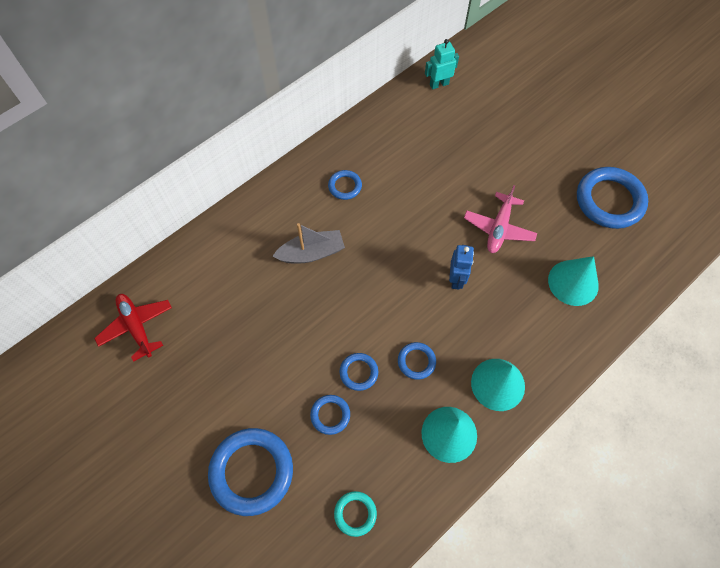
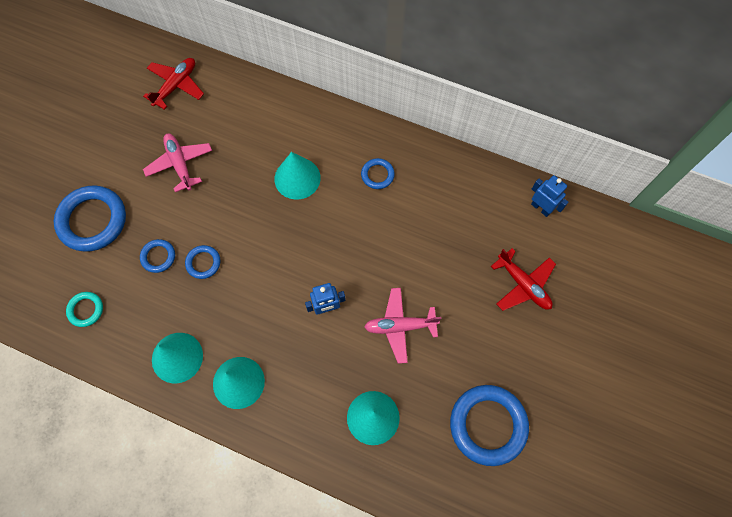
camera: 65 degrees right, 5 degrees up
grey boat [272,223,345,263] -> turquoise cone [274,152,321,200]
blue ring [398,342,436,380] -> none
turquoise robot [425,39,459,89] -> blue robot [531,175,569,217]
none -> pink plane [143,133,212,192]
none -> red plane [491,248,556,311]

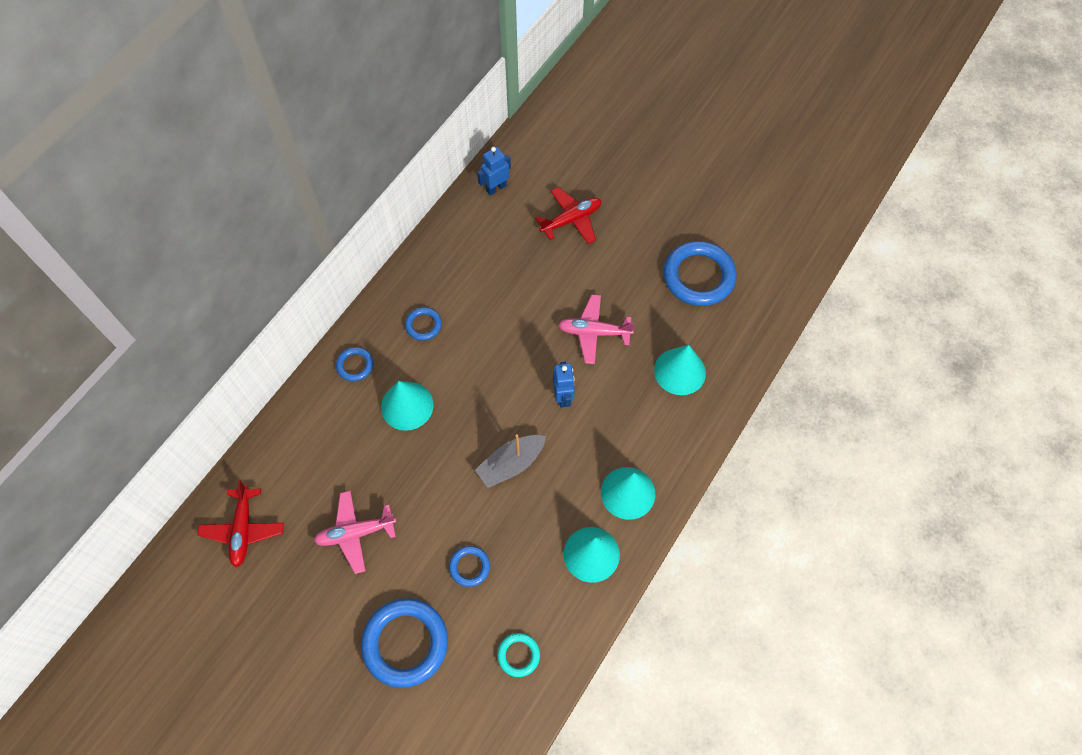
camera: 80 degrees left, 5 degrees down
red plane [143,58,204,110] -> red plane turned 135 degrees counterclockwise [197,480,284,567]
blue ring [185,245,220,279] -> blue ring moved to [336,347,374,381]
pink plane [364,288,441,364] -> pink plane turned 90 degrees clockwise [558,294,635,364]
none -> grey boat [475,434,546,488]

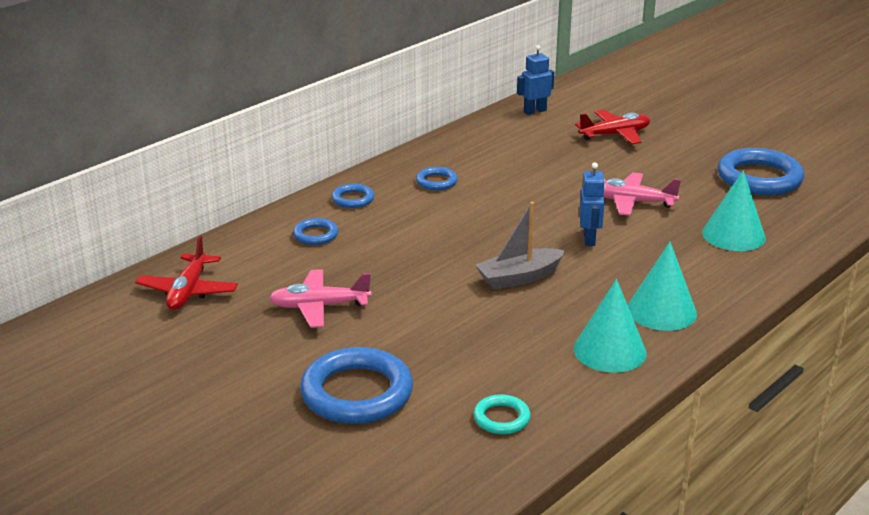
camera: 10 degrees right, 35 degrees down
turquoise cone [381,381,434,431] -> none
blue ring [449,546,490,587] -> blue ring moved to [293,218,338,245]

